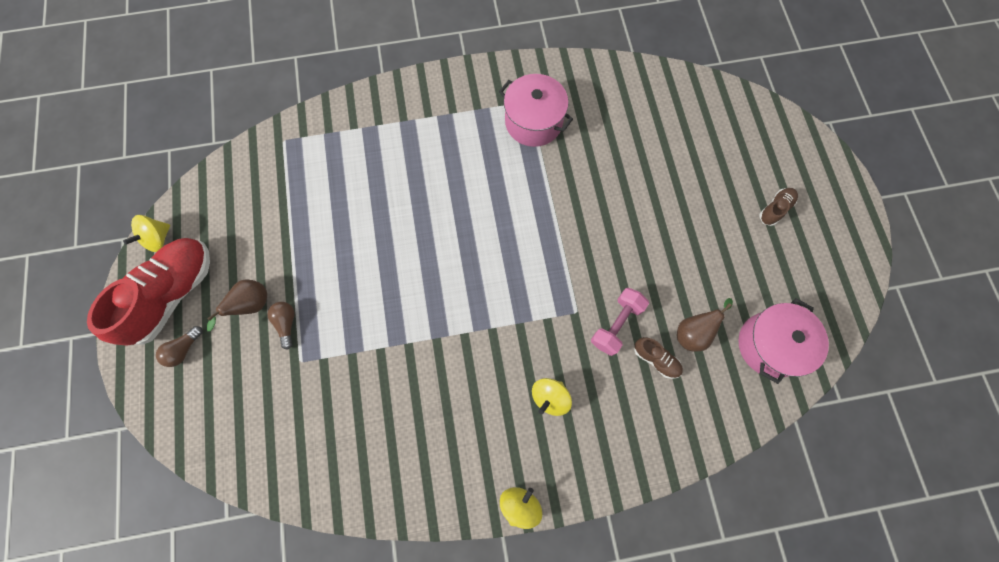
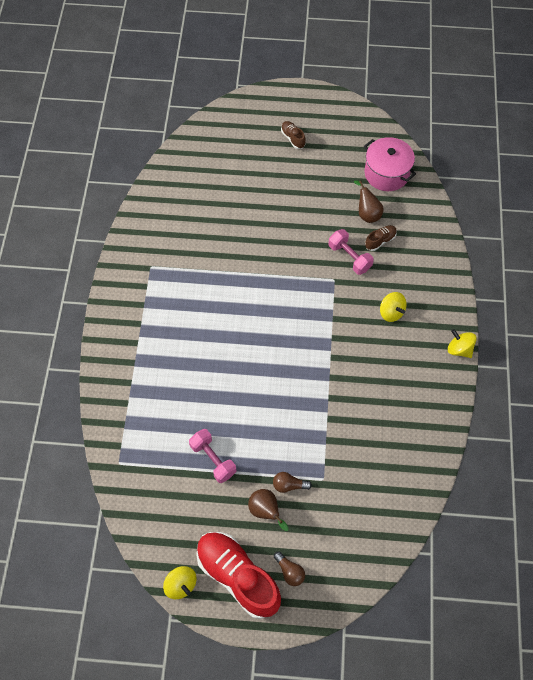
camera: 75 degrees left, 10 degrees down
pink pot [499,74,573,147] -> none
none -> pink dumbbell [189,429,236,483]

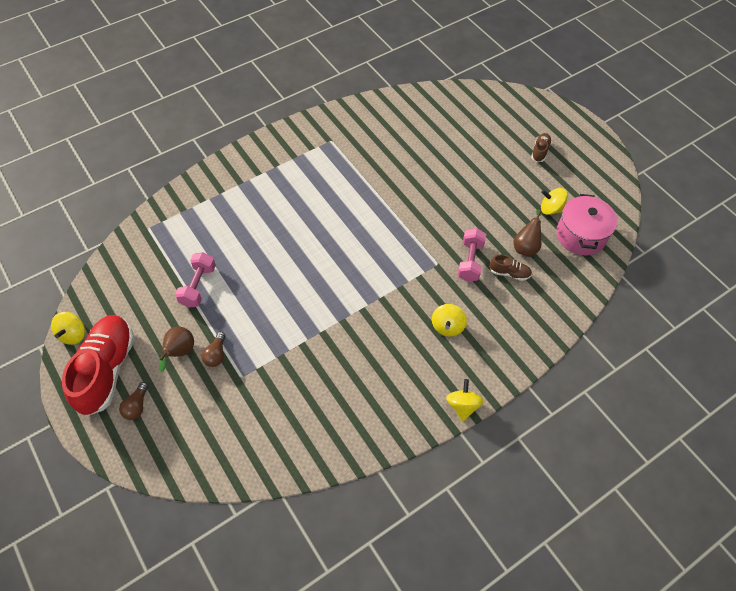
camera: 50 degrees right, 5 degrees down
brown light bulb [273,472,312,493] -> brown light bulb turned 135 degrees counterclockwise [202,332,226,367]
none -> yellow spinning top [541,188,568,215]

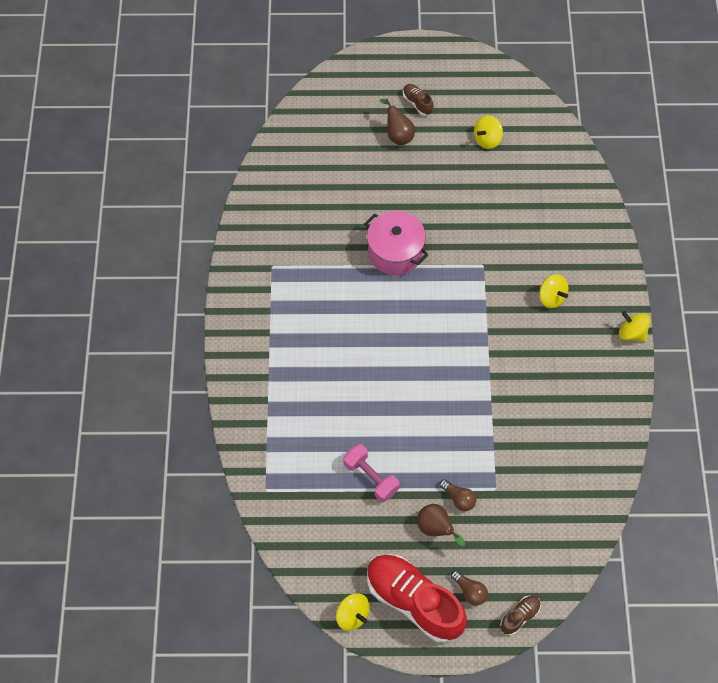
camera: 55 degrees left, 5 degrees up
pink dumbbell [457,228,486,282] -> none
brown shoe [490,254,532,281] -> brown shoe moved to [500,595,541,635]
brown pear [514,209,542,257] -> brown pear moved to [380,99,415,145]
pink pot [556,194,618,255] -> pink pot moved to [364,211,429,275]

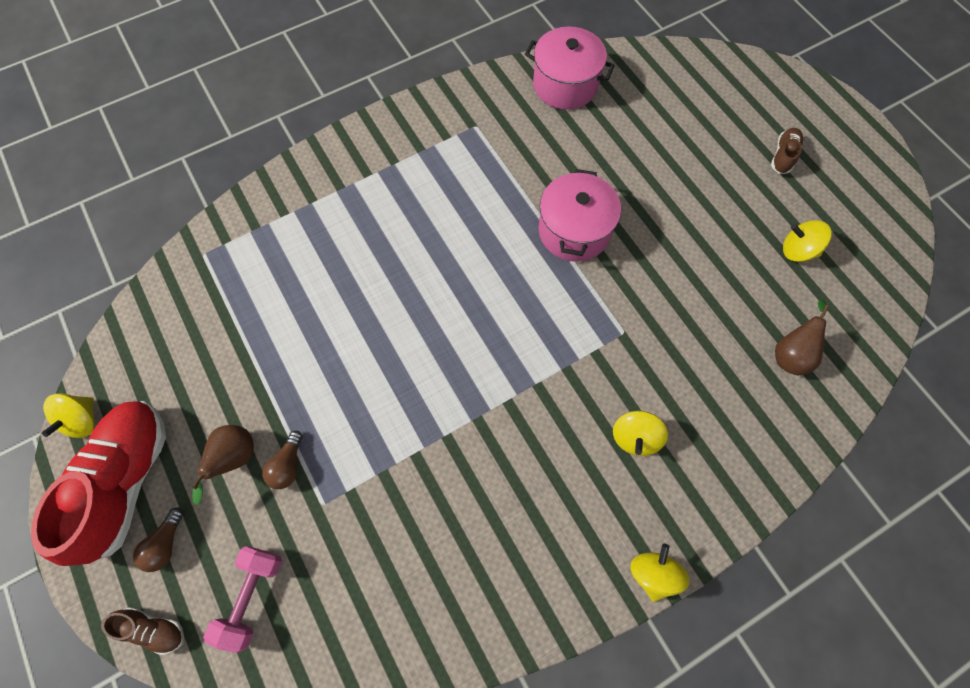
camera: 60 degrees right, 5 degrees up
pink dumbbell [343,444,400,502] -> pink dumbbell moved to [203,546,282,653]
brown pear [380,99,415,145] -> brown pear moved to [775,300,830,375]
none -> pink pot [525,27,615,110]

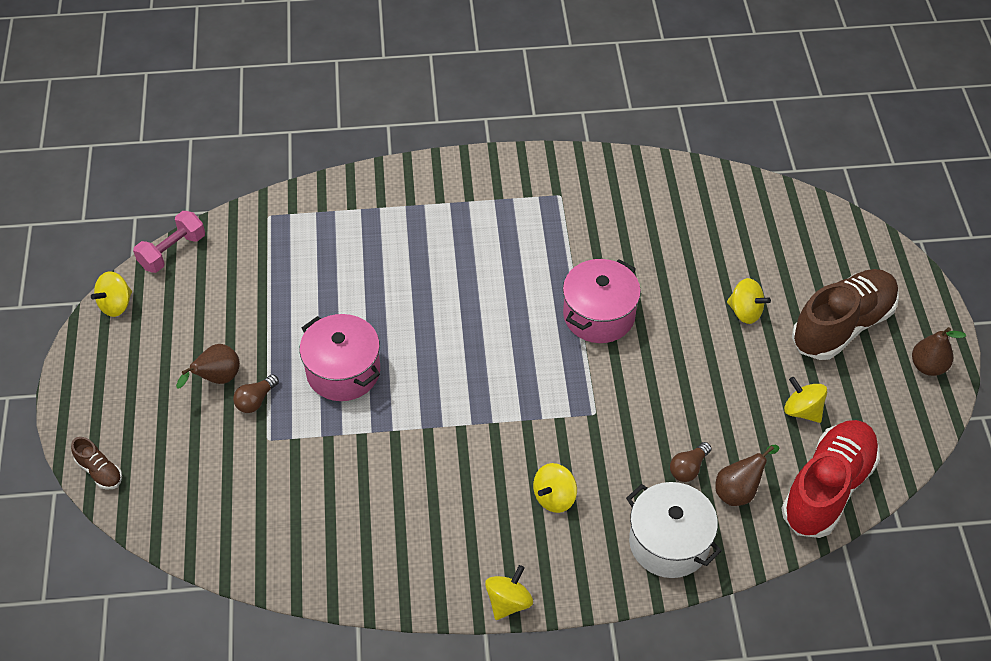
camera: 25 degrees right, 15 degrees down
red shoe [31,401,166,566] -> red shoe moved to [781,420,880,538]
brown light bulb [133,508,184,572] -> brown light bulb moved to [670,442,712,482]
pink dumbbell [203,546,282,653] -> pink dumbbell moved to [133,211,205,273]
pink pot [525,27,615,110] -> pink pot moved to [300,314,380,401]
brown shoe [771,128,804,174] -> brown shoe [792,269,899,360], size x2.29
none -> white pot [626,482,722,578]
none -> yellow spinning top [727,278,771,324]
none -> brown pear [912,327,966,376]

